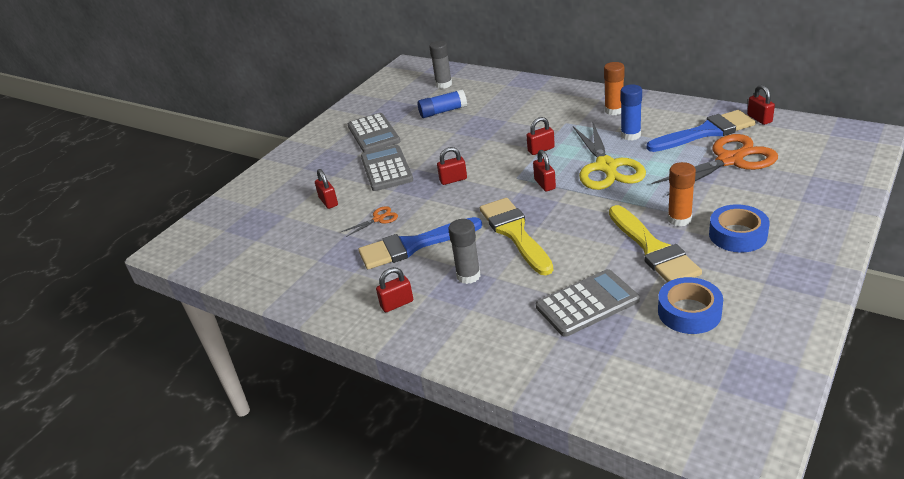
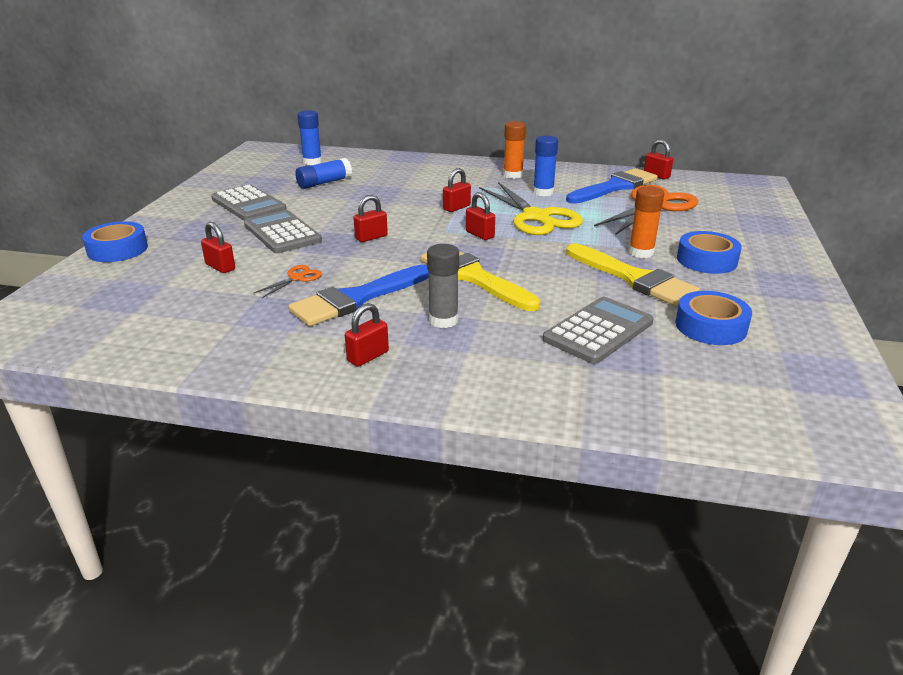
camera: 25 degrees left, 5 degrees down
grey glue stick [429,41,452,89] -> blue glue stick [297,110,322,165]
none -> blue tape [82,221,148,262]

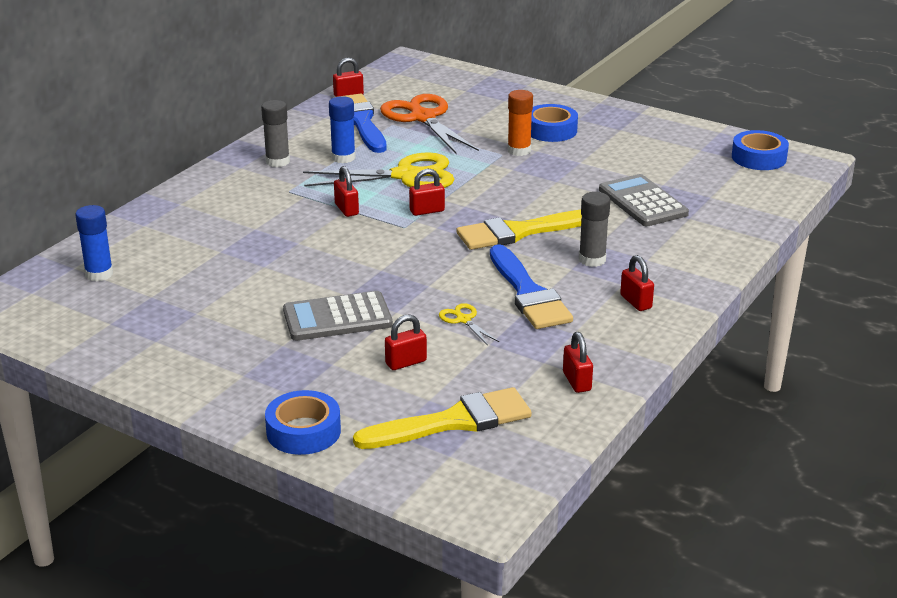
camera: 70 degrees left, 0 degrees up
grey calculator [211,184,287,221] -> none
orange scissors [253,265,322,298] -> yellow scissors [439,303,499,345]
blue glue stick [295,158,352,189] -> none
red padlock [353,195,388,242] -> red padlock moved to [563,332,593,393]
orange glue stick [503,121,526,179] -> grey glue stick [261,100,290,167]
yellow brush [566,243,700,306] -> yellow brush moved to [353,387,532,449]
blue tape [675,291,752,345] -> blue tape moved to [732,130,789,170]

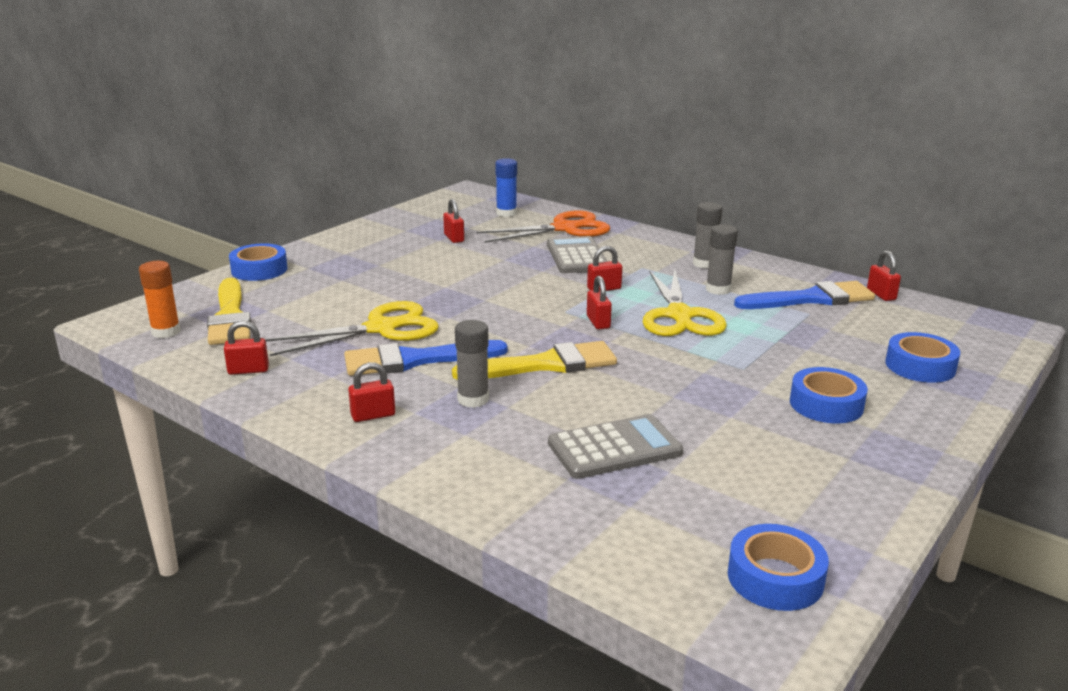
camera: 95 degrees right, 5 degrees down
grey calculator [283,291,393,341] -> grey calculator moved to [547,236,607,273]
blue glue stick [329,96,356,163] -> grey glue stick [706,224,738,295]
orange scissors [380,94,479,154] -> orange scissors moved to [476,210,610,243]
red padlock [385,314,427,370] -> red padlock moved to [443,199,464,243]
yellow scissors [439,303,499,345] -> yellow scissors [265,301,439,356], size x2.28
yellow brush [456,209,582,250] -> yellow brush turned 90 degrees clockwise [452,341,617,380]
orange glue stick [508,90,533,156] -> orange glue stick moved to [139,261,180,338]
none -> blue tape [885,332,960,383]

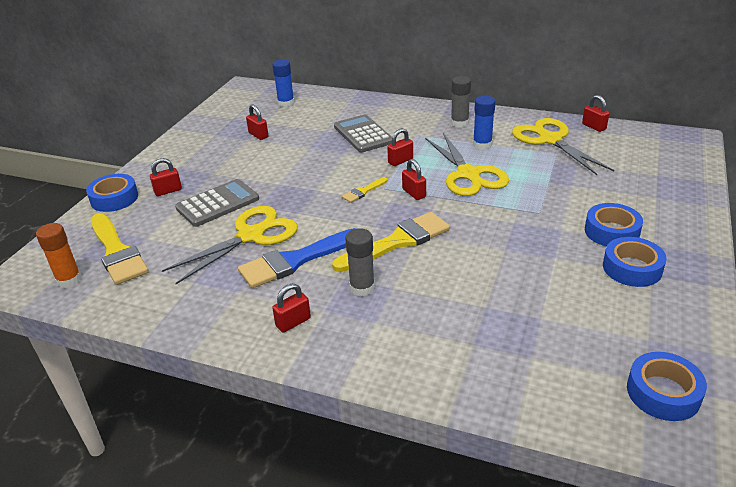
camera: 15 degrees left, 10 degrees up
red padlock [224,320,269,375] -> red padlock moved to [150,158,182,196]
orange scissors [476,210,610,243] -> none
grey calculator [548,414,683,479] -> grey calculator moved to [175,179,259,227]
grey glue stick [706,224,738,295] -> blue glue stick [473,96,495,150]
blue brush [734,281,875,309] -> yellow scissors [512,118,614,175]
blue tape [885,332,960,383] -> blue tape moved to [603,237,667,287]
none -> yellow brush [342,177,387,203]

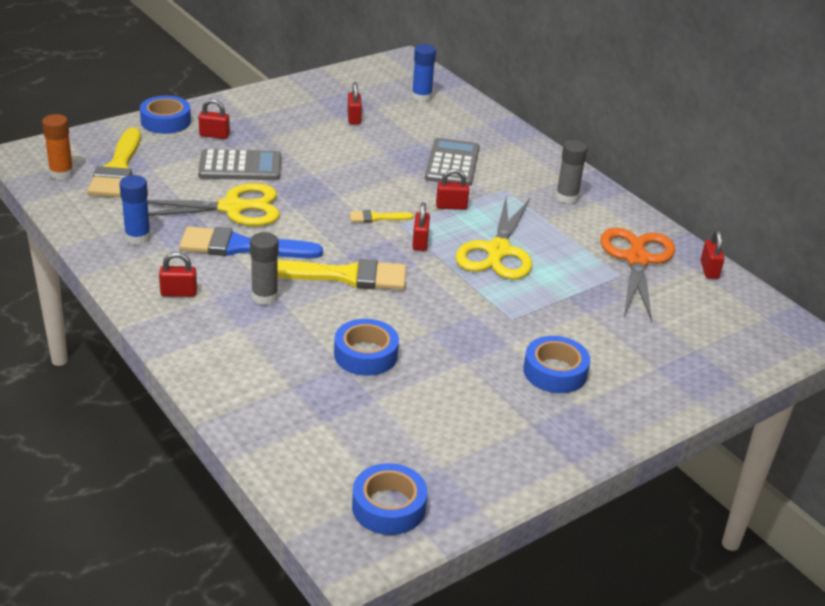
camera: 30 degrees right, 0 degrees up
blue glue stick [473,96,495,150] -> blue glue stick moved to [120,175,151,245]
yellow scissors [512,118,614,175] -> orange scissors [600,228,675,322]
blue tape [603,237,667,287] -> blue tape moved to [334,319,399,376]

